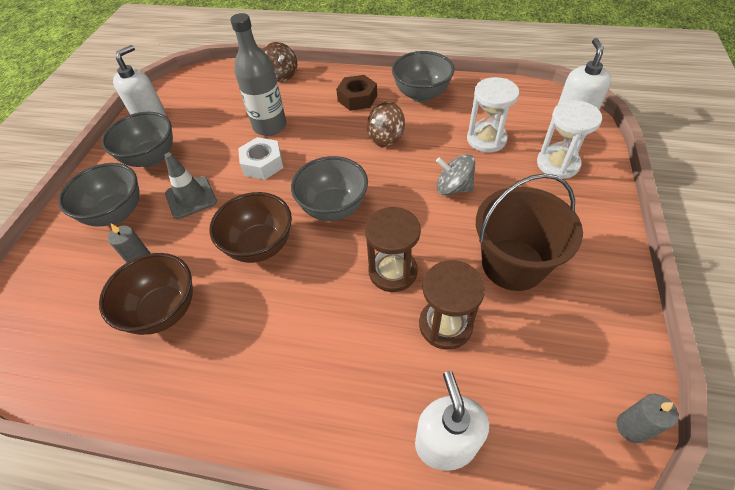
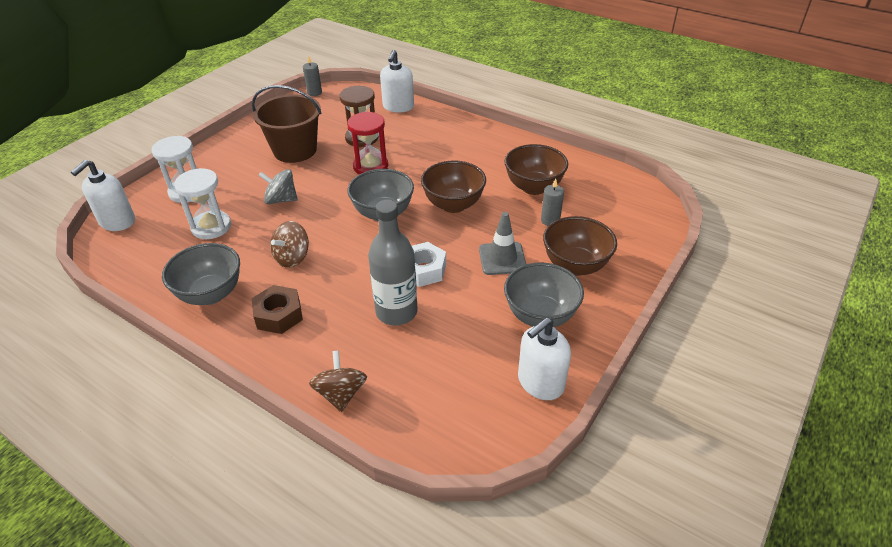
camera: 160 degrees left, 10 degrees down
grey bowl [58,163,139,227] -> brown bowl [543,216,617,276]
brown hourglass [365,207,421,292] -> red hourglass [347,112,388,174]
brown spinning top [367,102,405,147] -> brown spinning top turned 150 degrees clockwise [270,221,309,268]
grey spinning top [436,154,475,195] -> grey spinning top turned 150 degrees clockwise [258,169,298,204]

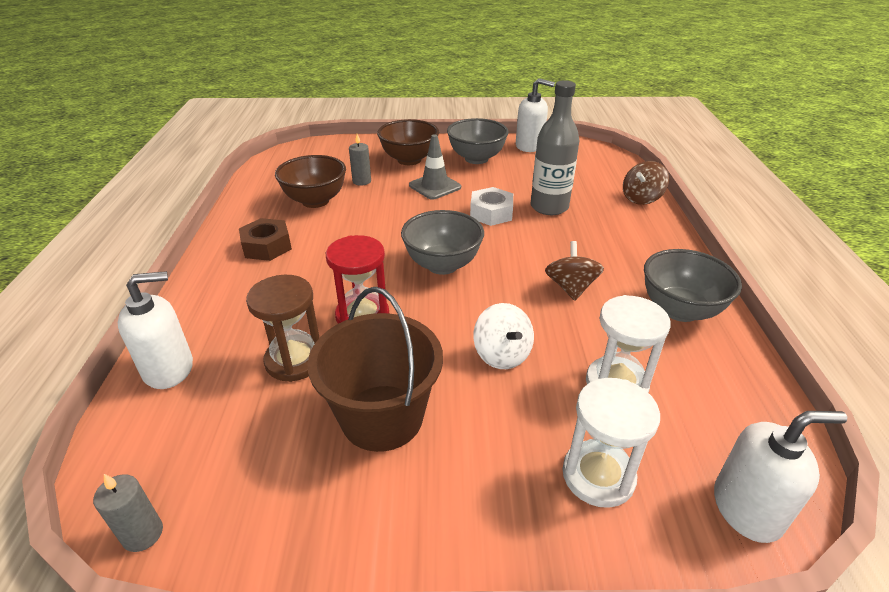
camera: 125 degrees left, 5 degrees down
brown nut [252,285,303,334] -> brown nut moved to [239,218,292,261]
grey spinning top [258,169,298,204] -> white spinning top [473,303,534,369]
brown spinning top [270,221,309,268] -> brown spinning top turned 90 degrees counterclockwise [545,241,604,301]
brown bowl [421,161,486,213] -> none

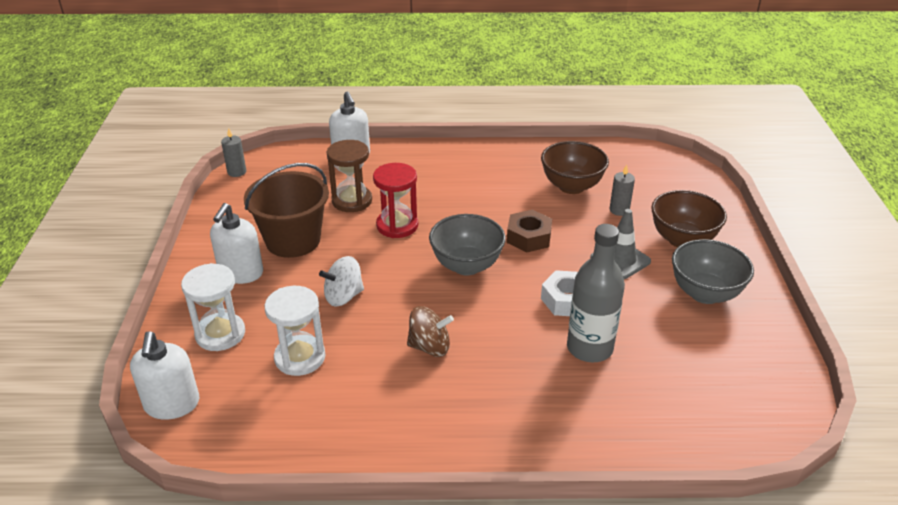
camera: 90 degrees right, 0 degrees up
brown nut [239,218,292,261] -> brown nut moved to [507,210,552,253]
white soap dispenser [516,78,555,152] -> white soap dispenser moved to [210,203,263,284]
brown spinning top [623,161,669,205] -> none
grey bowl [644,249,742,322] -> none

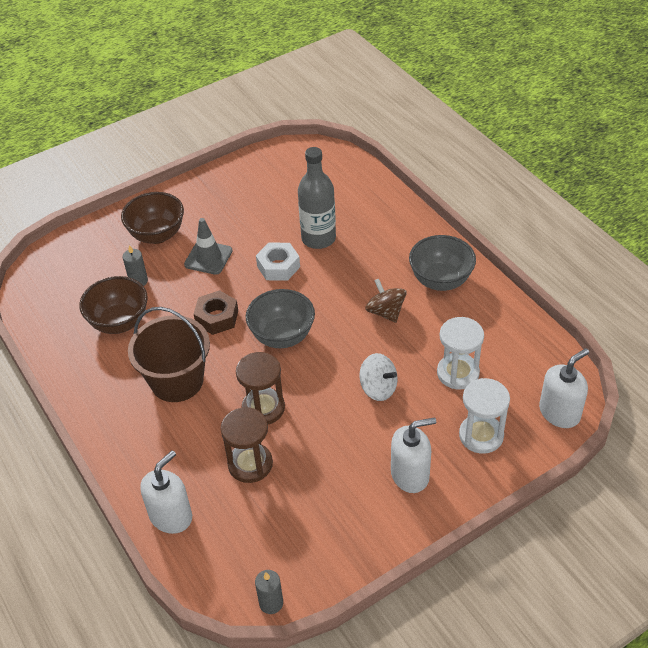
camera: 120 degrees left, 10 degrees up
brown bucket [244,163,329,258] -> brown bucket moved to [128,307,210,402]
red hourglass [373,163,418,238] -> brown hourglass [236,352,285,424]
grey bowl [672,239,754,304] -> grey bowl moved to [409,235,476,291]

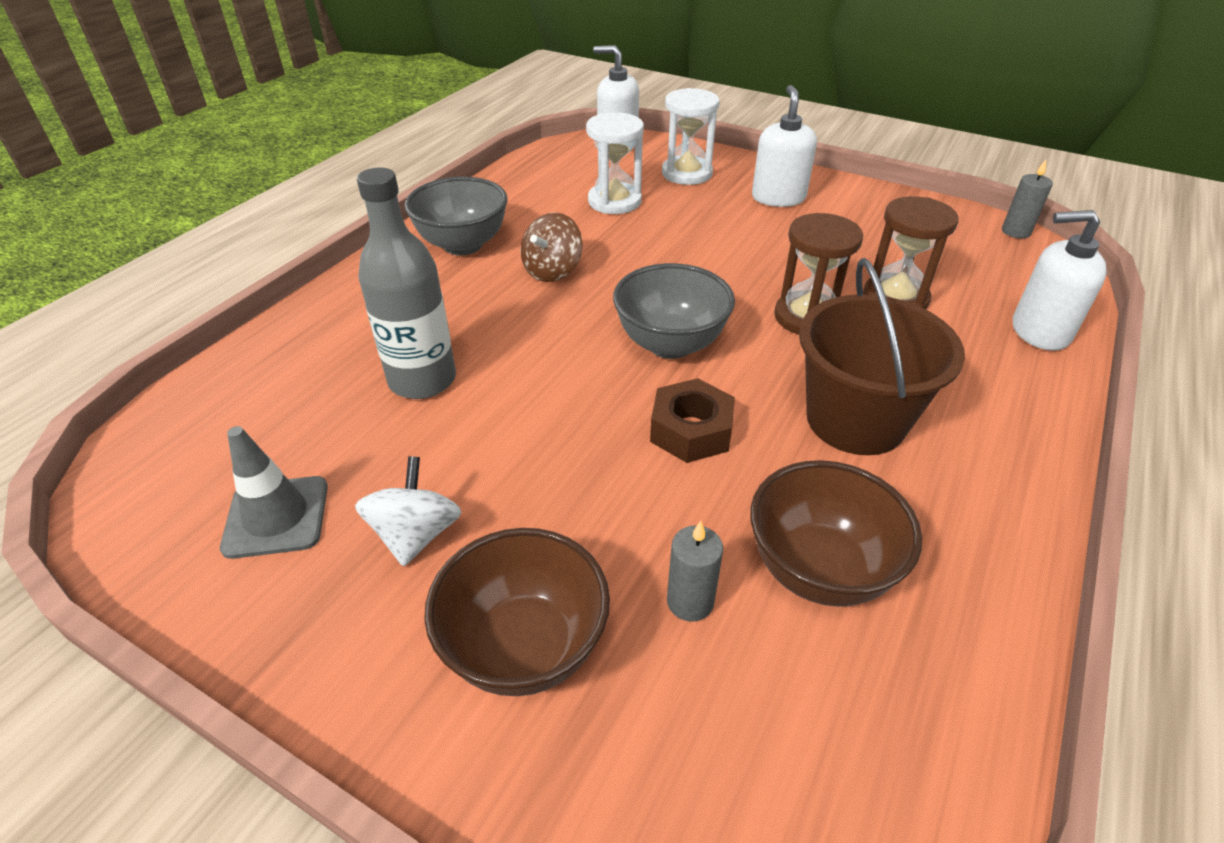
camera: 120 degrees left, 5 degrees down
grey traffic cone [184,218,232,275] -> grey traffic cone moved to [220,426,328,559]
white nut [256,243,300,281] -> none
white spinning top [360,353,398,401] -> white spinning top moved to [355,456,462,567]
white soap dispenser [391,417,436,493] -> white soap dispenser turned 45 degrees clockwise [752,85,817,207]

